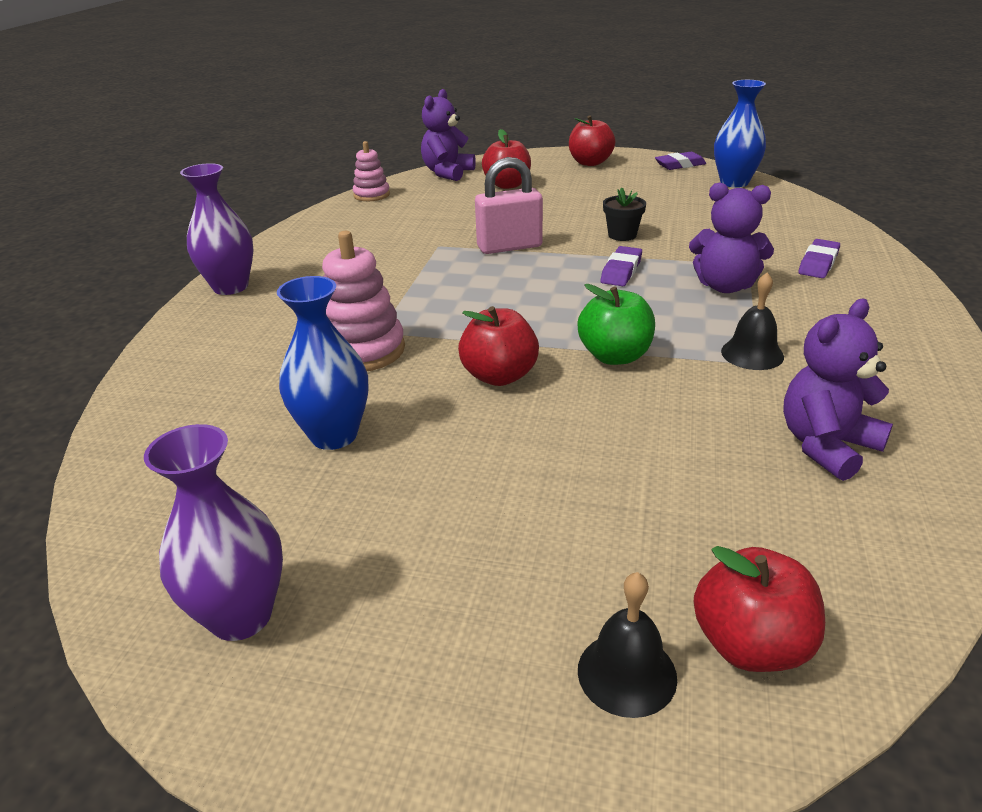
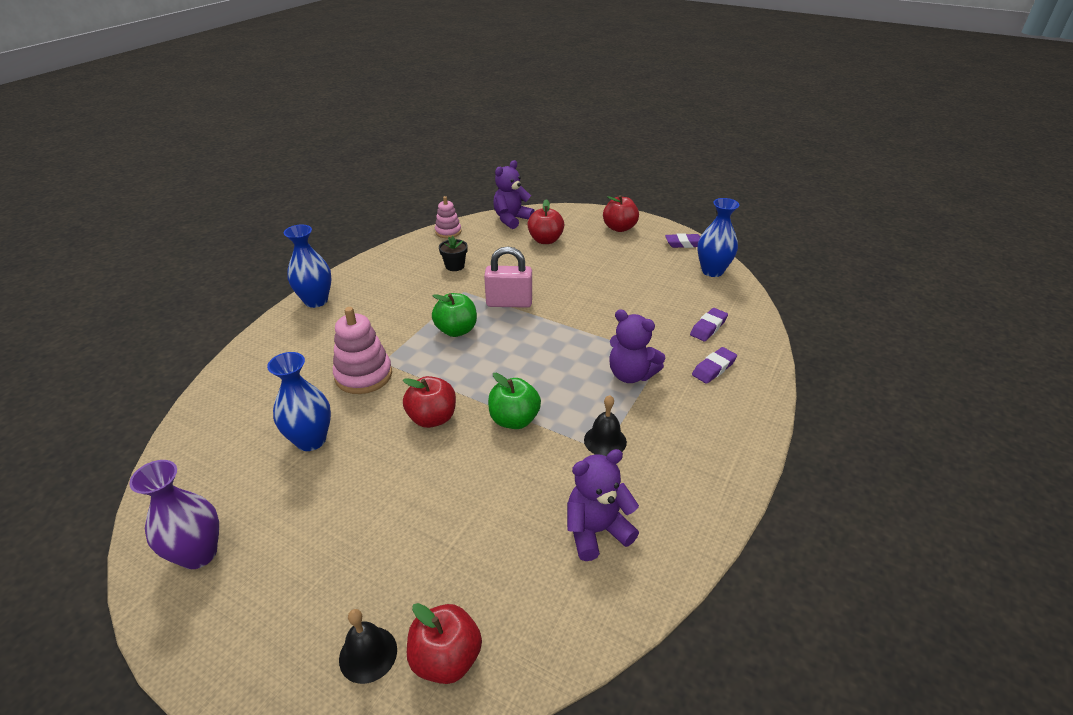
camera: 15 degrees right, 5 degrees up
purple vase [180,163,253,295] -> blue vase [284,225,332,308]
purple eraser [601,246,642,286] -> purple eraser moved to [690,308,728,341]
black flower pot [603,187,646,241] -> black flower pot moved to [439,236,468,271]
none -> green apple [432,293,477,337]

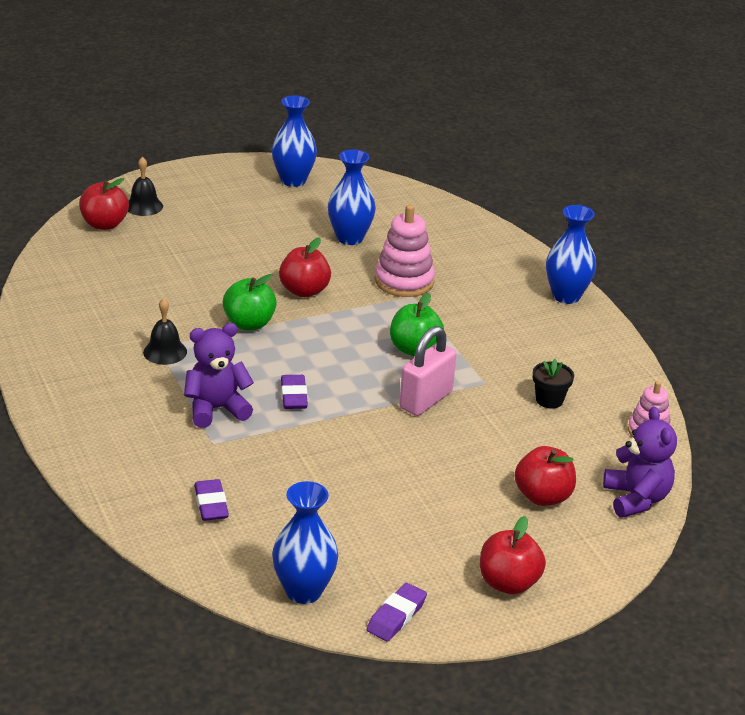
camera: 125 degrees right, 5 degrees down
purple vase [129,460,219,569] -> blue vase [272,95,317,187]
purple teddy bear [567,449,639,561] -> none
purple eraser [692,347,737,384] -> purple eraser moved to [281,375,308,409]

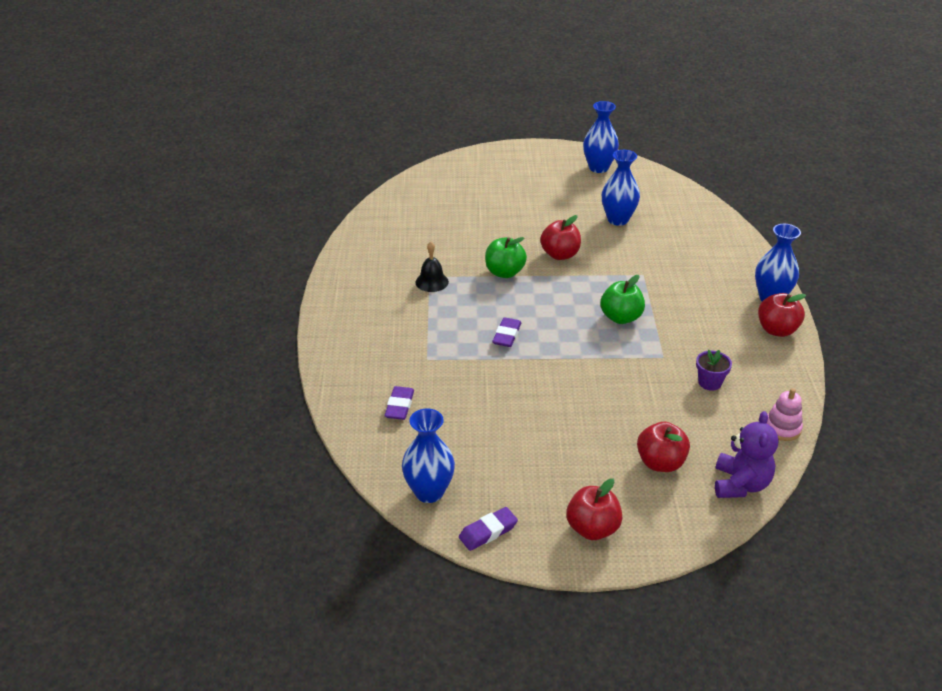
camera: 25 degrees right, 5 degrees up
red apple [79,178,129,230] -> red apple moved to [758,293,806,337]
black bell [128,157,163,216] -> none
purple teddy bear [184,323,254,428] -> none
pink stacking toy [375,205,435,297] -> none
pink padlock [399,326,456,416] -> none
black flower pot [533,359,574,409] -> purple flower pot [696,350,732,391]

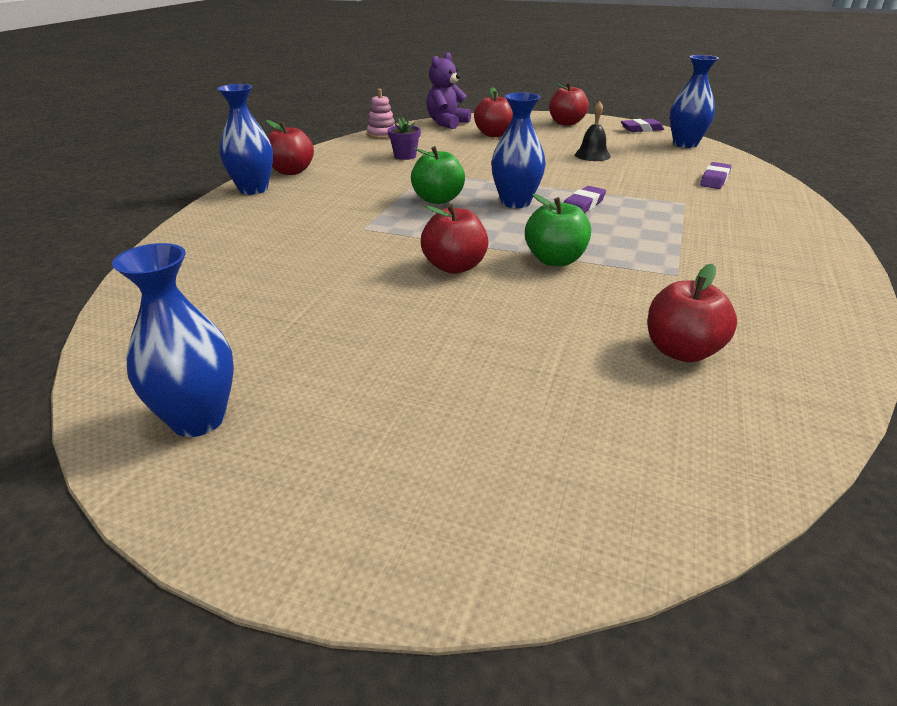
camera: 160 degrees left, 5 degrees down
black bell [416,242,449,292] -> black bell moved to [575,101,611,161]
blue vase [602,150,640,226] -> blue vase moved to [491,92,546,208]
none -> red apple [647,264,737,363]

